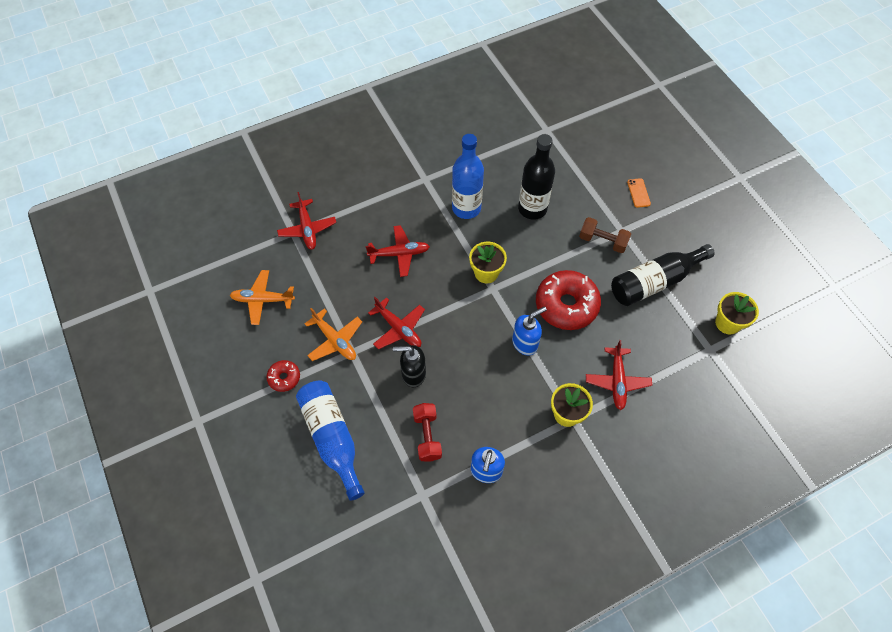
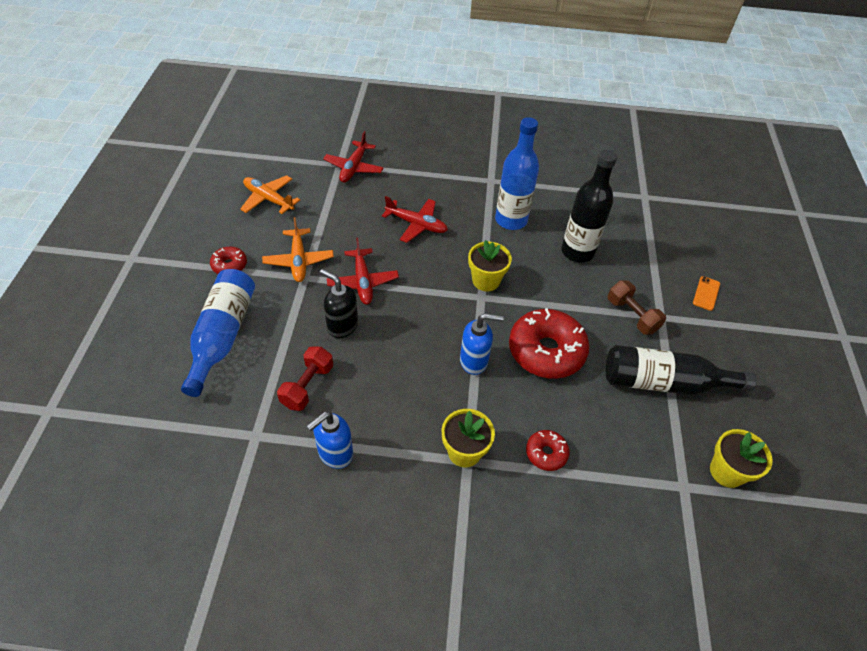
camera: 30 degrees right, 10 degrees down
red plane [586,340,652,410] -> red donut [526,430,570,471]

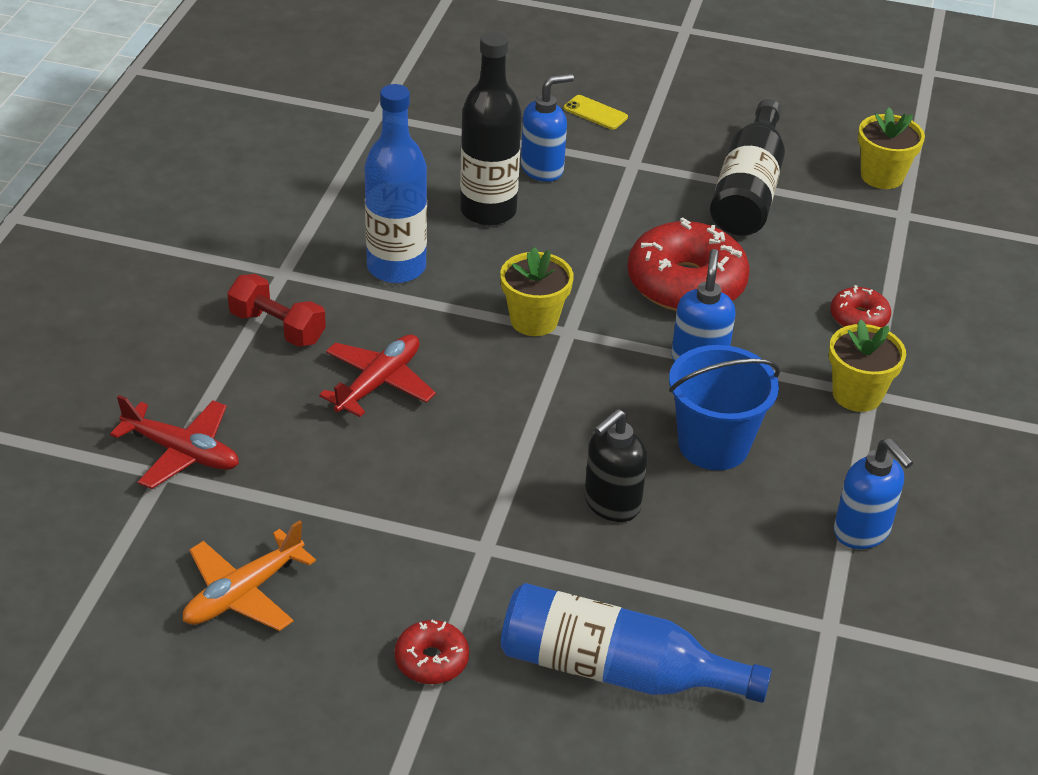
camera: 80 degrees left, 10 degrees down
orange plane [262,217,334,282] -> none
red dumbbell [277,346,333,411] -> red dumbbell moved to [227,274,326,347]
red plane [327,238,399,305] -> none
brown dumbbell [608,281,666,335] -> none
orange phone [693,276,720,311] -> yellow phone [564,95,628,130]
none -> blue soap dispenser [521,74,574,182]
none -> blue bucket [669,345,780,470]

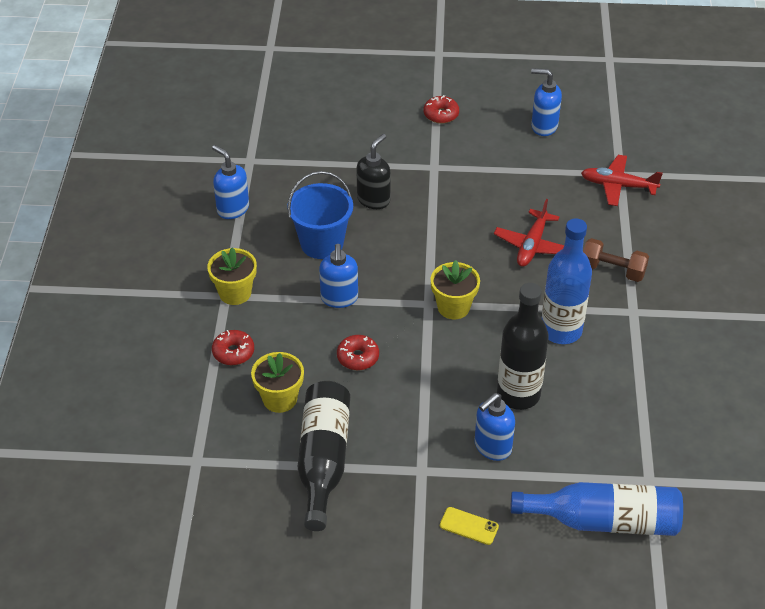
camera: 170 degrees right, 5 degrees up
orange plane [183,520,316,631] -> blue soap dispenser [531,68,562,136]
red dumbbell [227,274,326,347] -> brown dumbbell [583,238,649,282]
blue bottle [501,583,772,703] -> blue bottle moved to [510,482,683,536]
red donut [627,217,750,311] -> red donut [337,335,379,370], size x0.49
yellow flower pot [858,107,925,189] -> yellow flower pot moved to [251,352,304,413]

